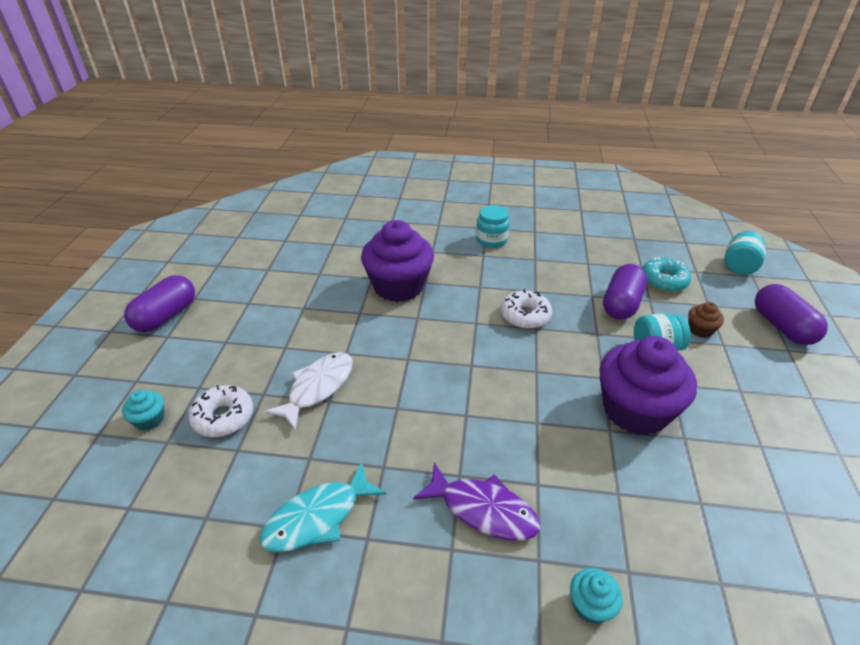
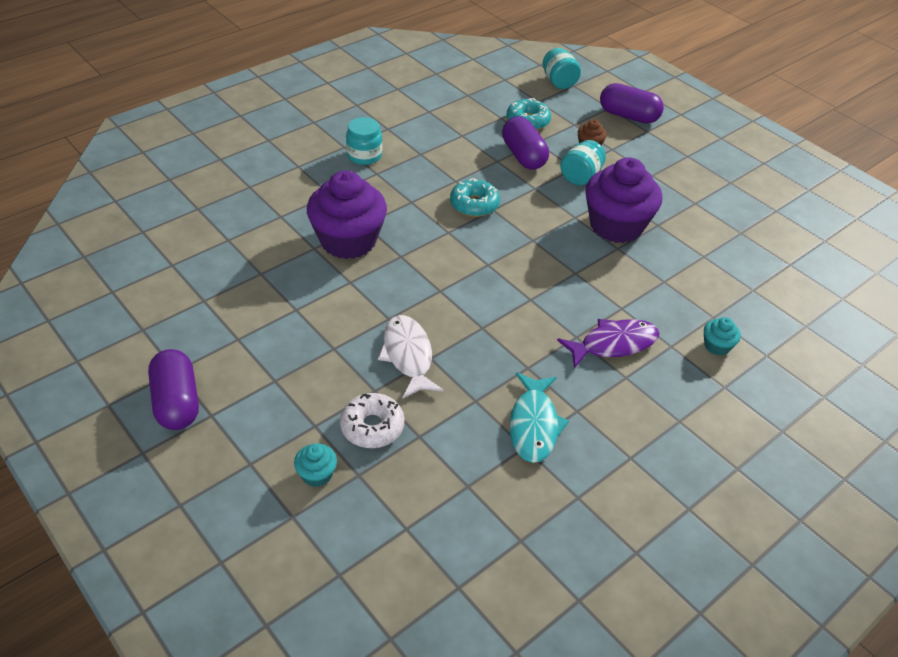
camera: 50 degrees left, 5 degrees up
white donut [501,289,552,329] -> turquoise donut [450,178,500,217]

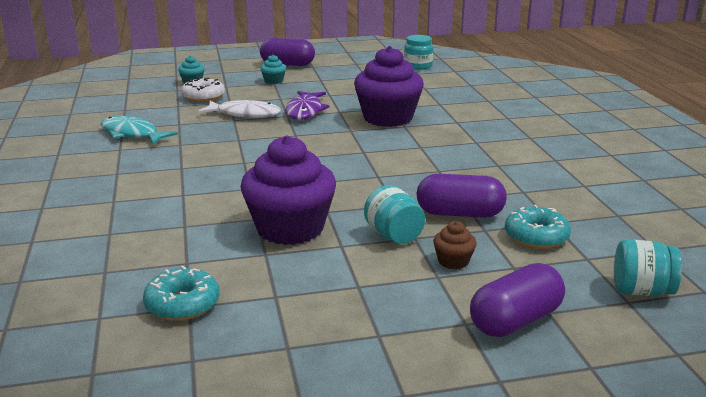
camera: 120 degrees right, 20 degrees down
turquoise jar [346,117,382,165] -> turquoise jar moved to [404,35,433,70]
turquoise donut [450,178,500,217] -> turquoise donut moved to [143,266,219,321]
purple fish [557,319,659,369] -> purple fish moved to [285,91,330,120]
turquoise cupcake [704,317,741,356] -> turquoise cupcake moved to [260,54,286,84]

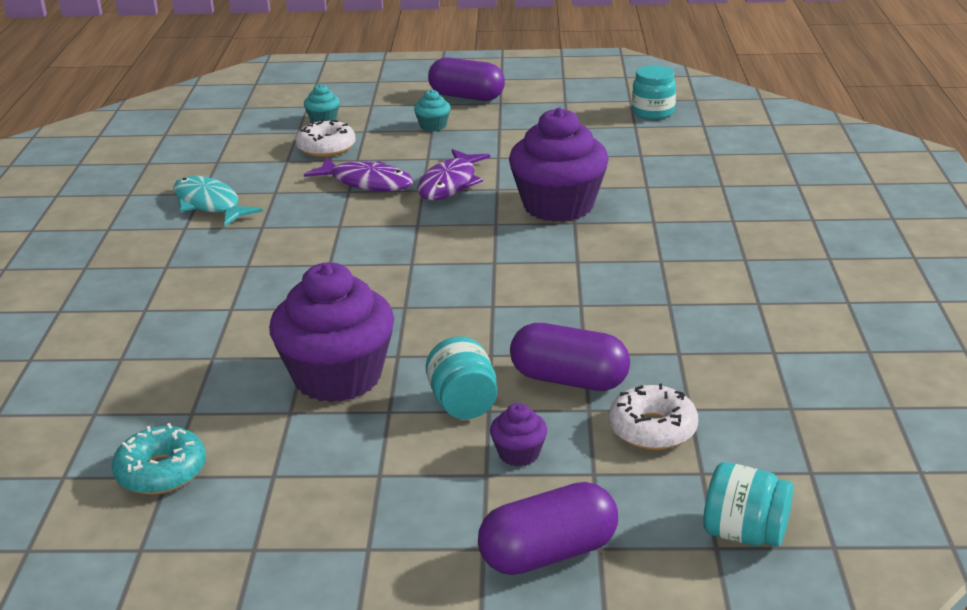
camera: 15 degrees right, 5 degrees up
white fish [198,100,281,118] -> purple fish [304,157,414,191]
brown cupcake [433,221,477,269] -> purple cupcake [490,403,547,467]
turquoise donut [505,205,571,249] -> white donut [609,383,698,450]

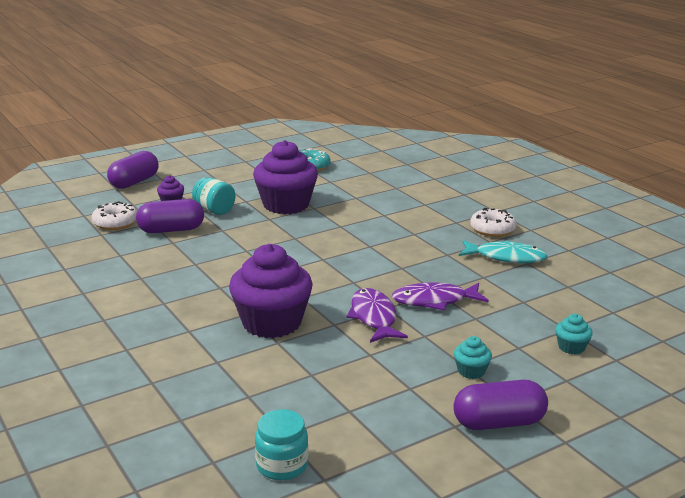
camera: 145 degrees right, 5 degrees down
white donut [295,119,356,157] -> white donut moved to [470,208,516,237]
turquoise jar [704,462,793,547] -> none

